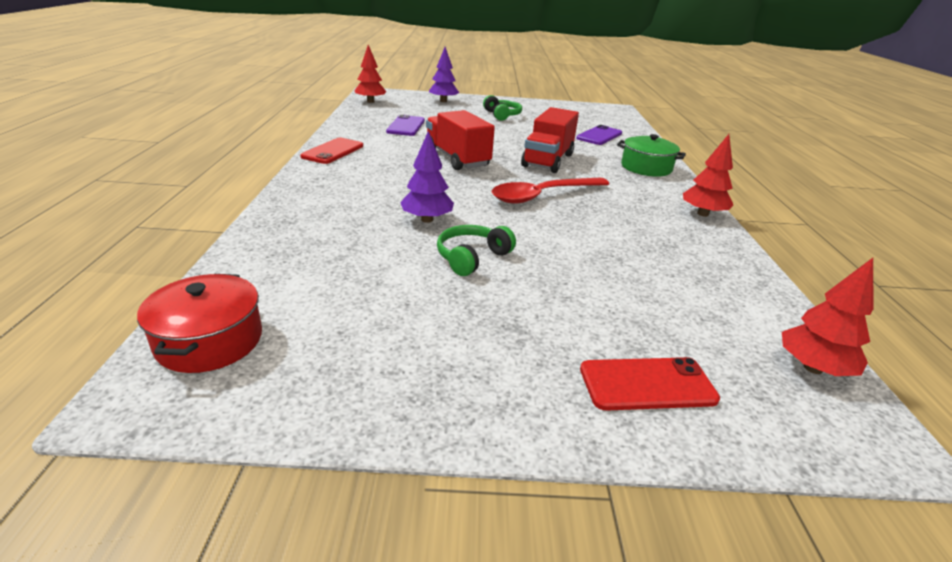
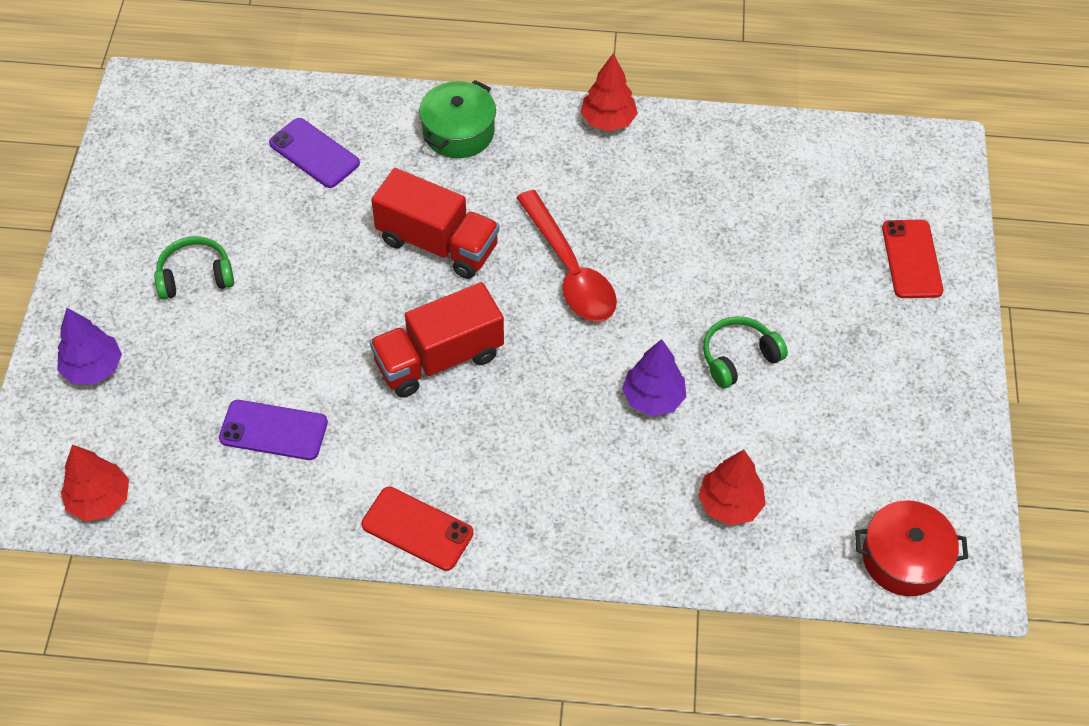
camera: 85 degrees left, 25 degrees up
green headphones [437,225,516,276] -> green headphones turned 105 degrees clockwise [703,316,788,388]
red tree [782,258,873,376] -> red tree moved to [698,450,766,525]

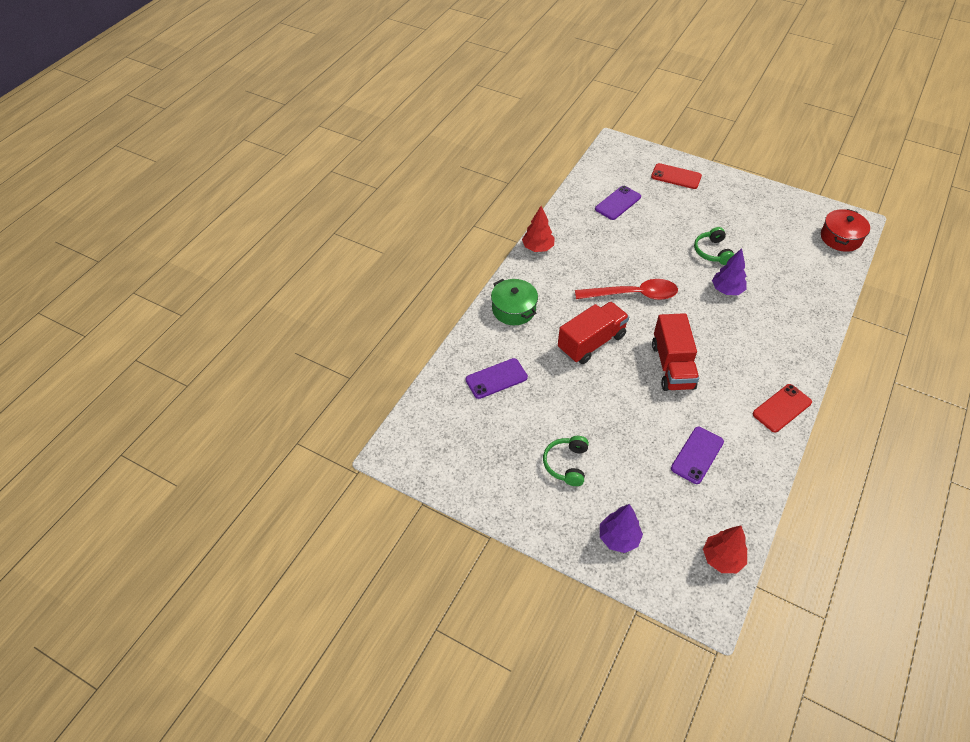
camera: 65 degrees left, 5 degrees down
red tree [698,450,766,525] -> none
none -> purple phone [595,186,641,220]

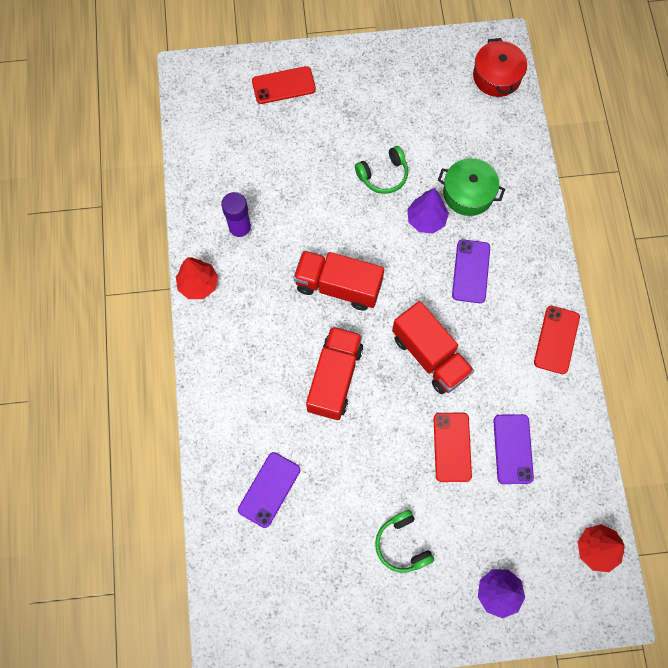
camera: 35 degrees left, 20 degrees up
green pot [491,279,538,325] -> green pot moved to [438,158,505,216]
red spoon [575,279,678,300] -> red truck [293,251,384,311]
purple phone [595,186,641,220] -> purple phone moved to [452,239,490,303]
green headphones [694,227,734,265] -> green headphones turned 75 degrees counterclockwise [355,146,408,194]
none -> purple glue stick [221,192,252,241]
none -> red phone [434,413,472,482]

